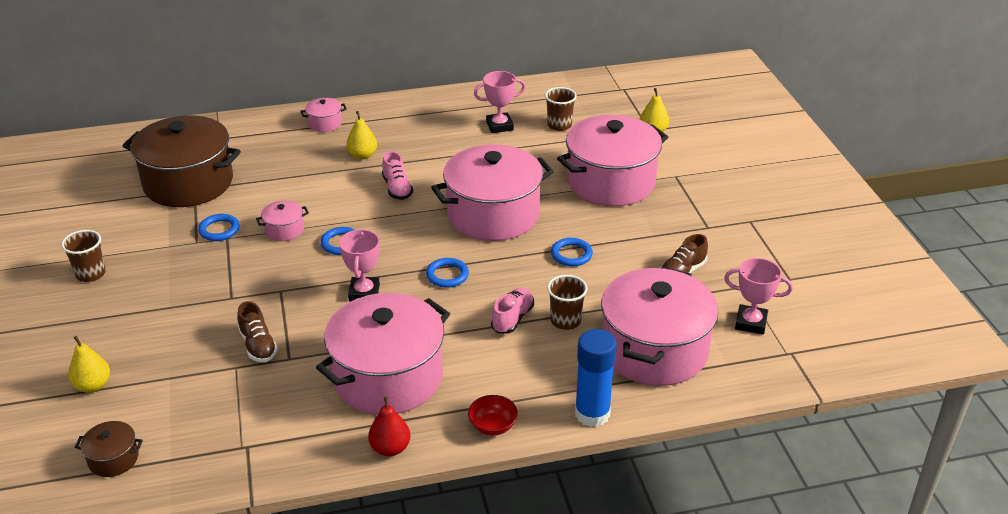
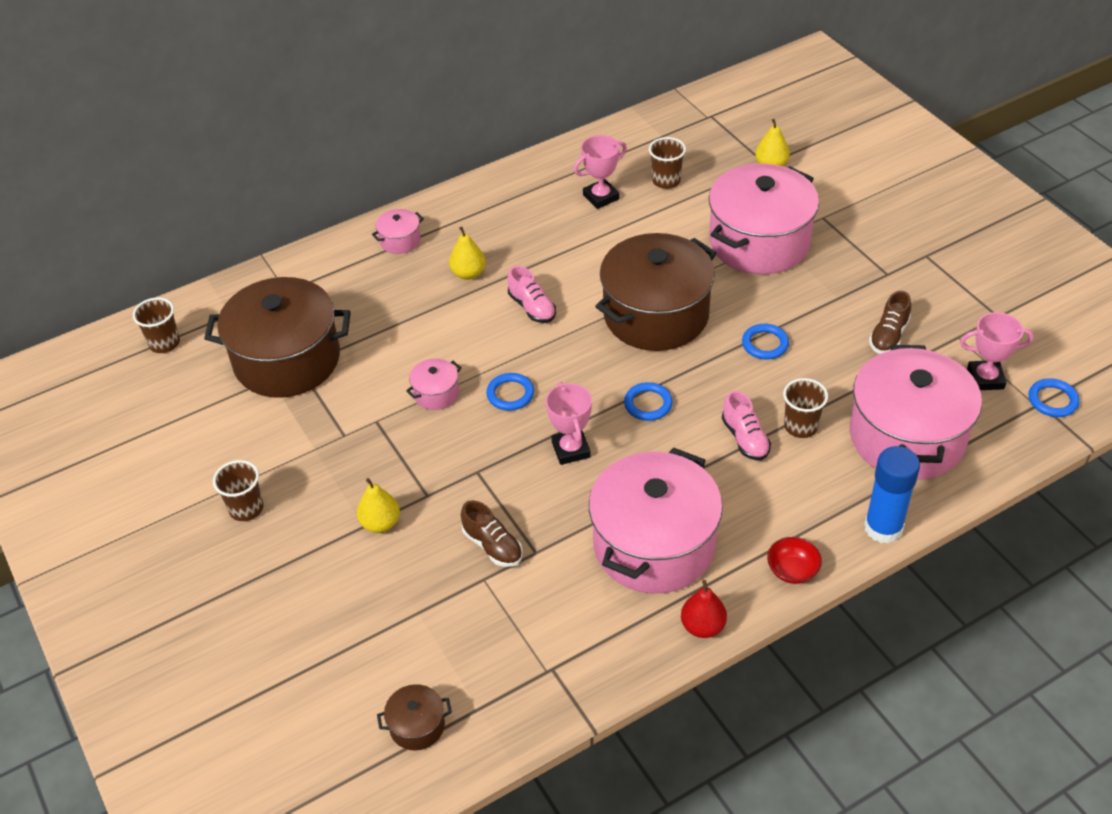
camera: 15 degrees left, 10 degrees up
yellow pear [68,336,110,393] -> yellow pear moved to [357,478,400,533]
blue ring [198,214,240,241] -> blue ring moved to [1029,378,1080,417]
pink pot [431,144,554,241] -> brown pot [595,233,717,351]
pink shoe [491,287,534,334] -> pink shoe turned 150 degrees clockwise [722,391,771,460]
none -> brown cup [133,297,180,353]

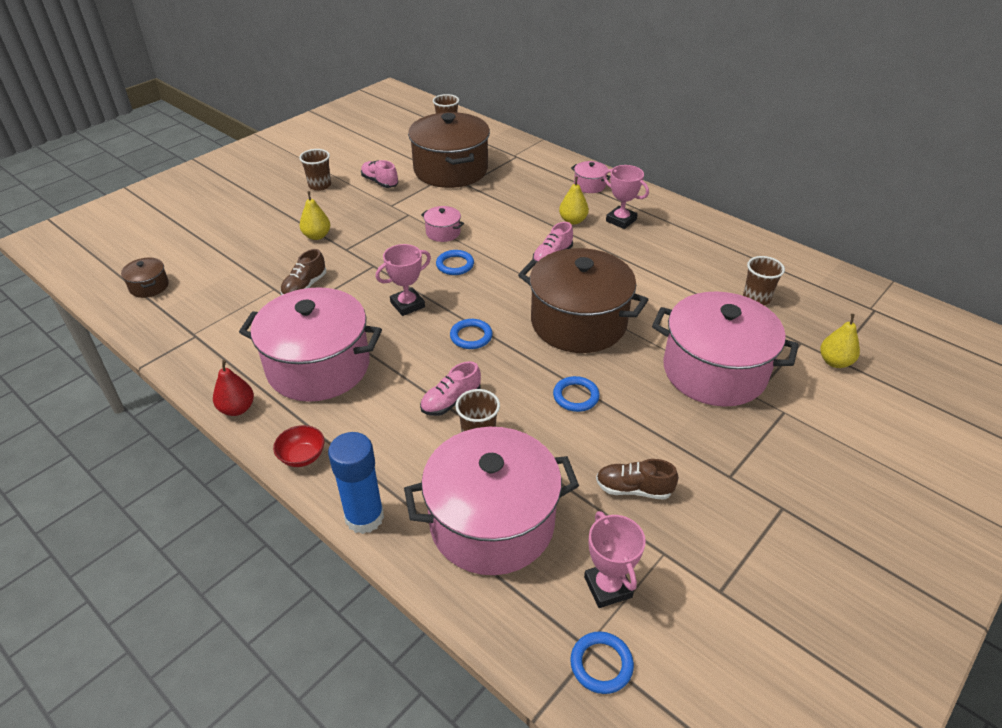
camera: 70 degrees right, 5 degrees down
pink trophy [574,135,627,209] -> pink trophy moved to [603,165,649,229]
none -> pink shoe [361,160,398,188]

